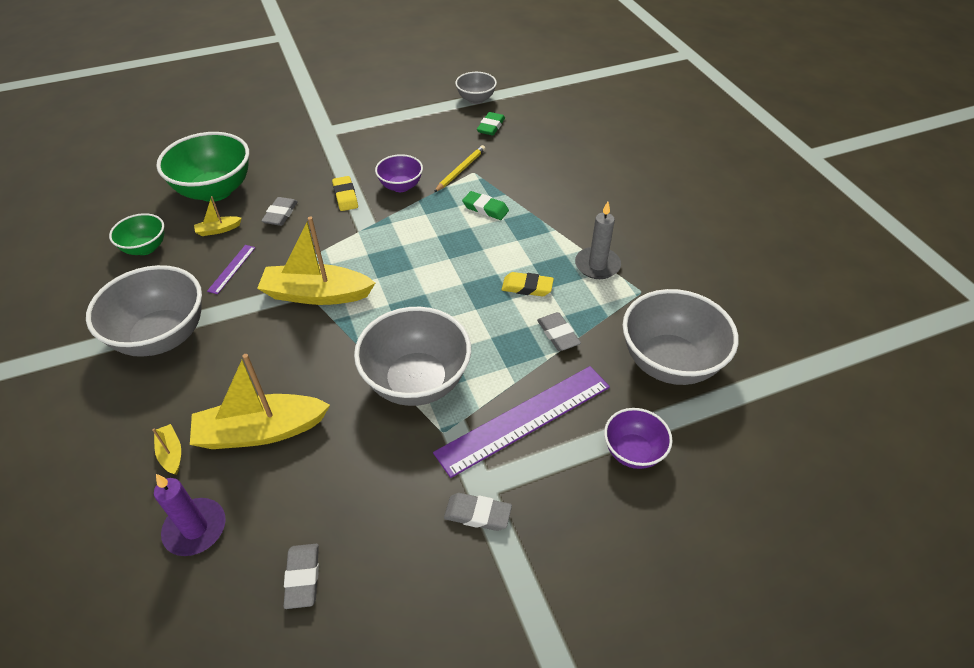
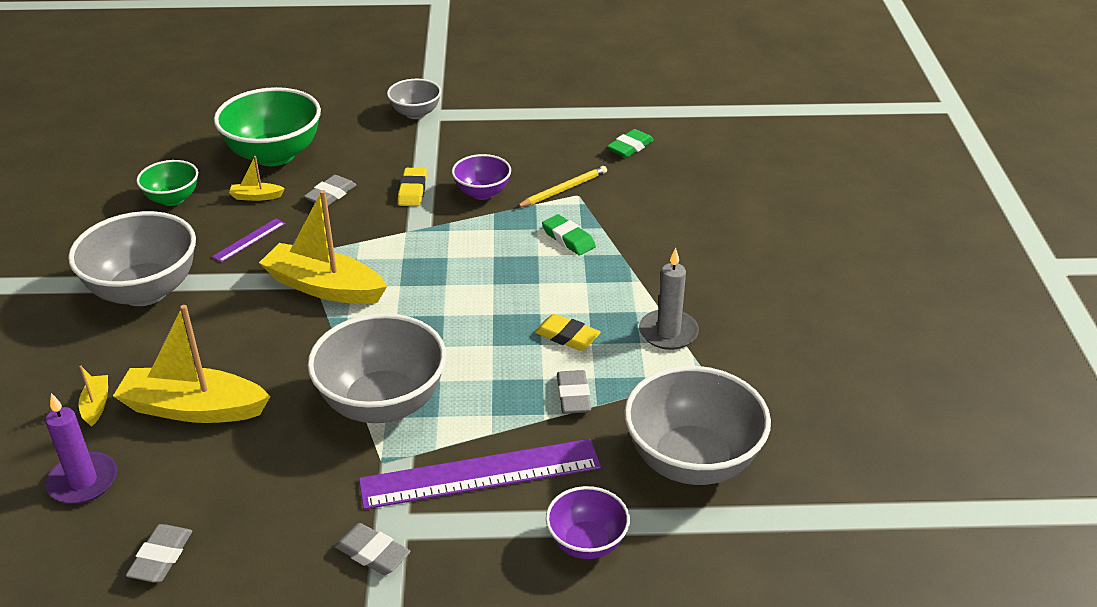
camera: 20 degrees right, 10 degrees down
grey bowl [455,72,497,104] -> grey bowl moved to [387,79,441,119]

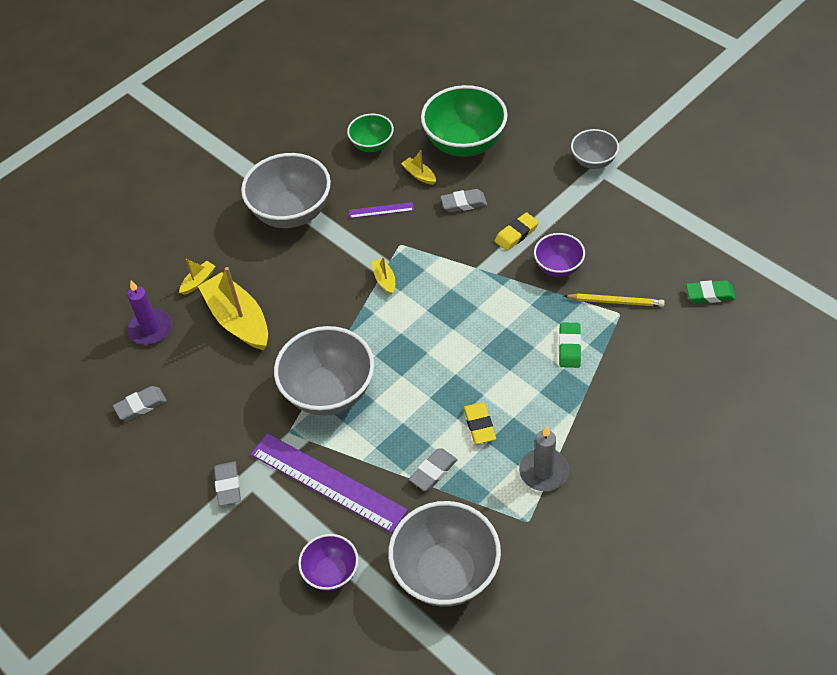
camera: 50 degrees right, 15 degrees up
yellow boat [259,190,387,304] -> yellow boat [371,257,395,295], size x0.44

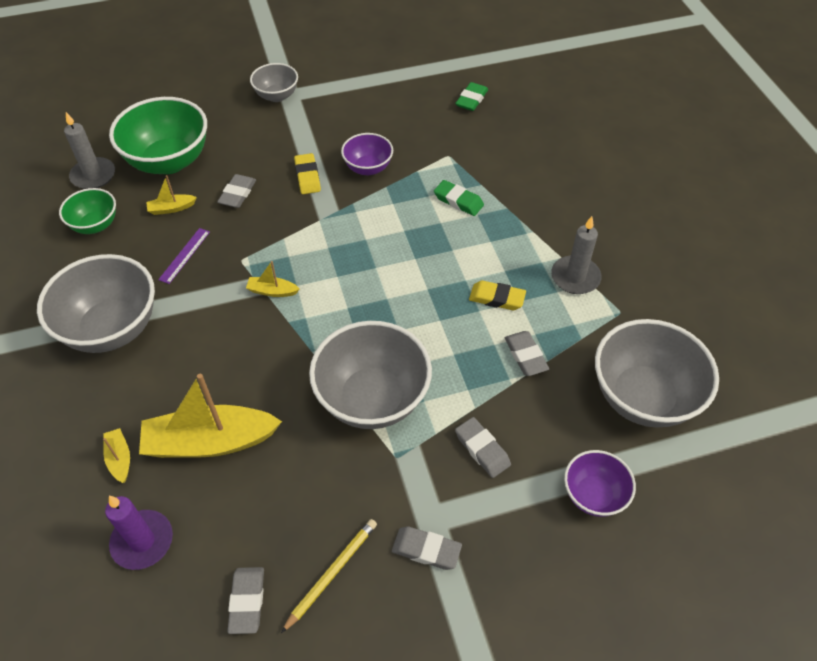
camera: 65 degrees left, 0 degrees up
purple ruler [251,433,408,533] -> grey eraser [455,417,511,478]
yellow pencil [564,293,665,307] -> yellow pencil moved to [281,519,377,633]
none -> grey candle [64,112,115,189]

